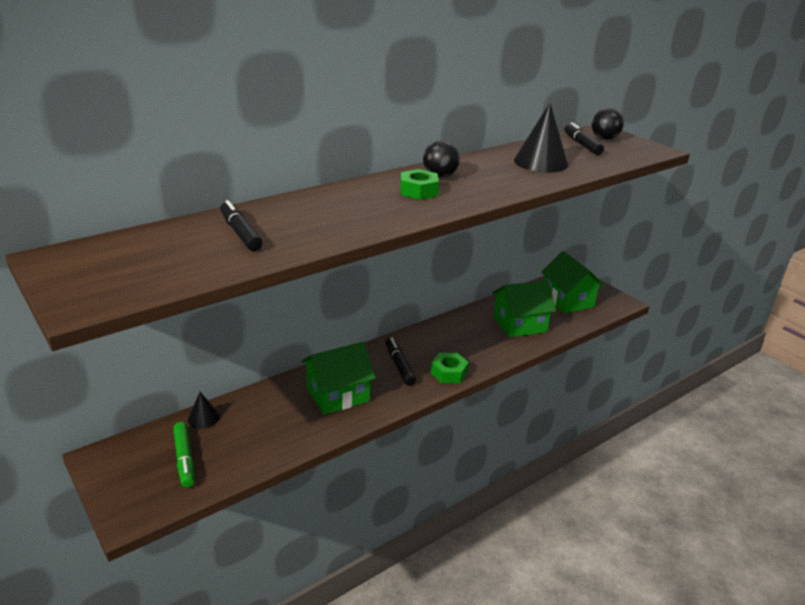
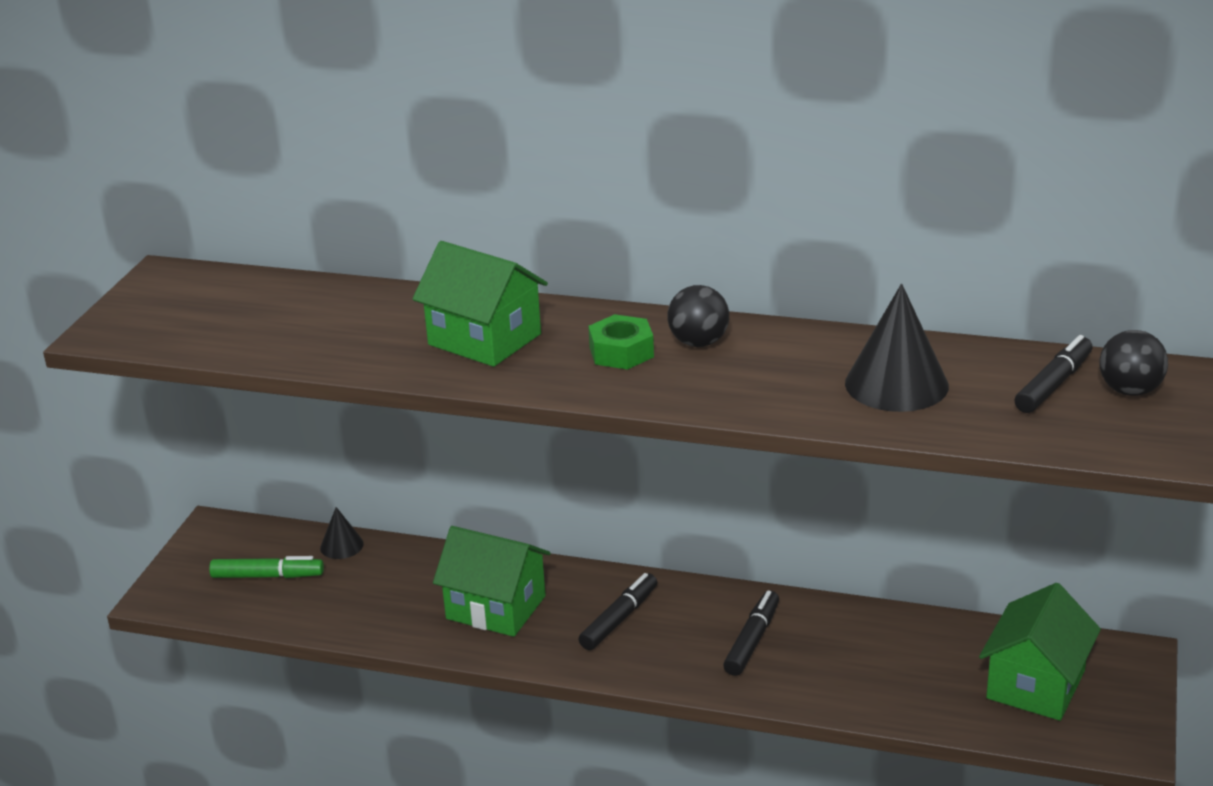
camera: 55 degrees right, 0 degrees up
green marker [173,422,194,488] -> green marker turned 120 degrees counterclockwise [209,556,324,578]
black marker [220,200,263,251] -> black marker moved to [723,590,779,676]
green nut [431,353,469,383] -> none
green house [492,280,556,338] -> green house moved to [412,241,548,367]

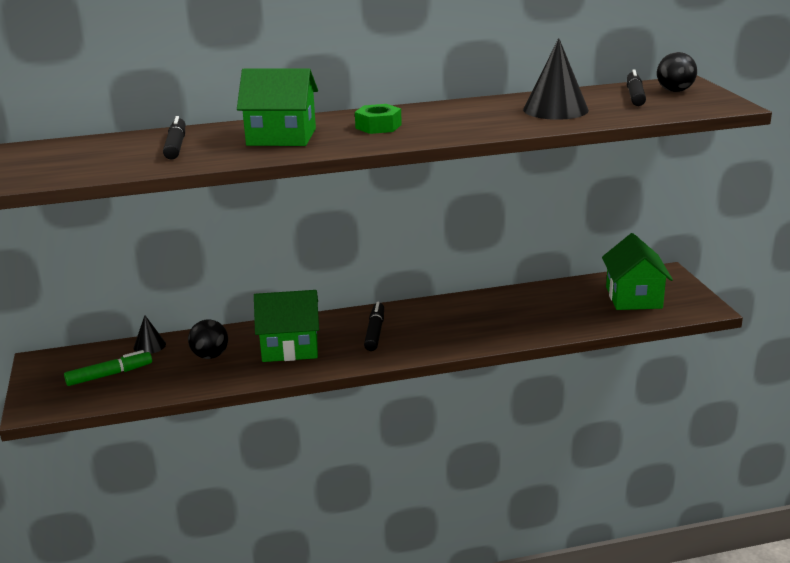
camera: 30 degrees left, 5 degrees down
black ball [667,285,729,347] -> black ball moved to [188,320,228,359]
black marker [723,590,779,676] -> black marker moved to [163,116,185,160]

